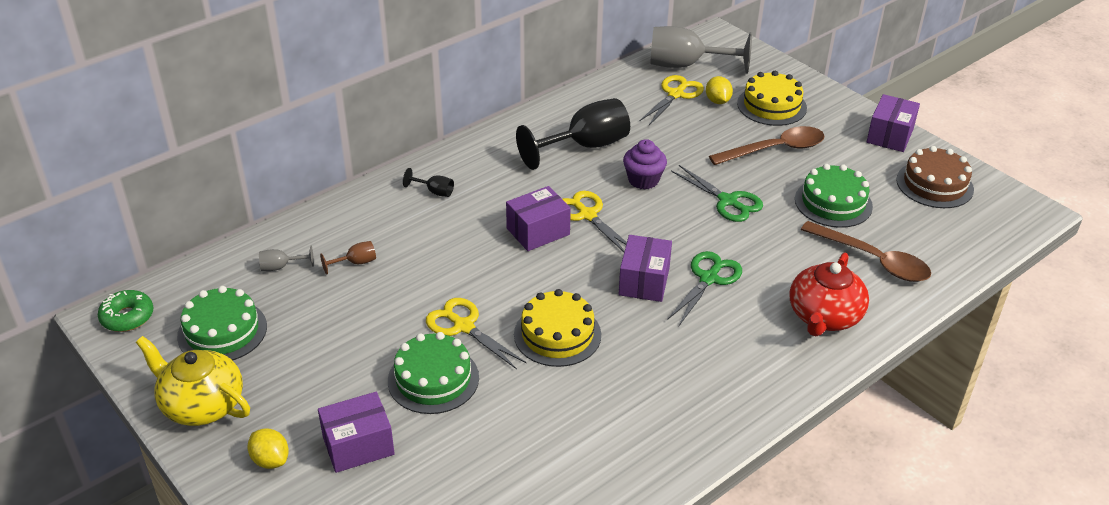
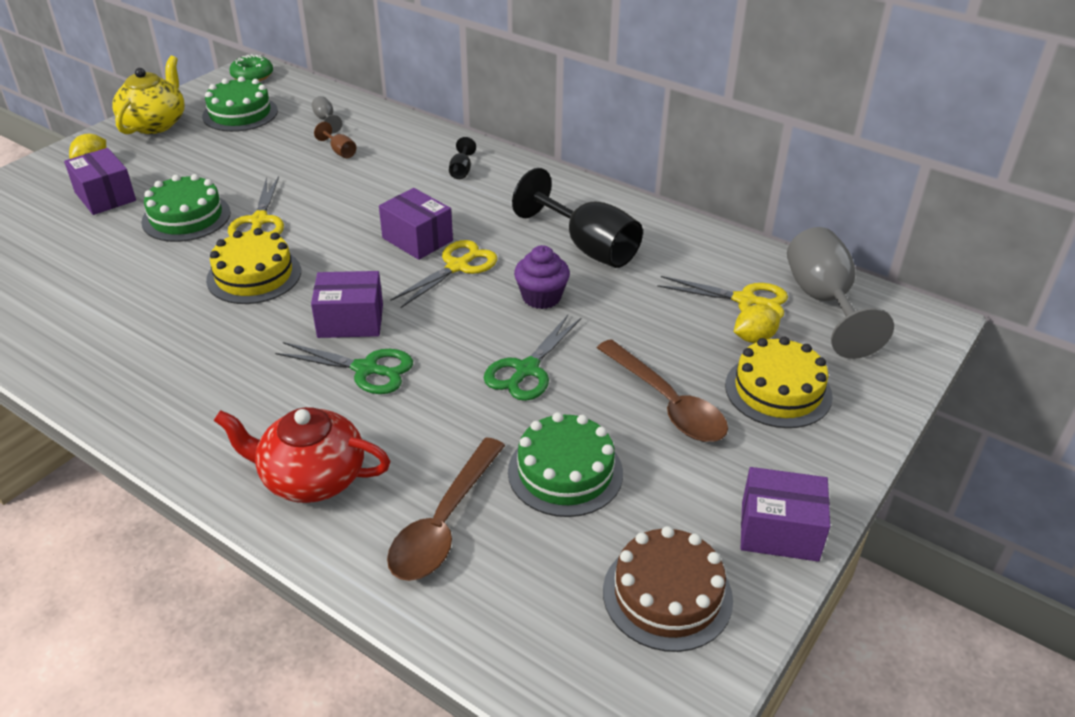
camera: 75 degrees right, 0 degrees up
yellow scissors [426,298,527,369] -> yellow scissors turned 150 degrees clockwise [228,176,284,236]

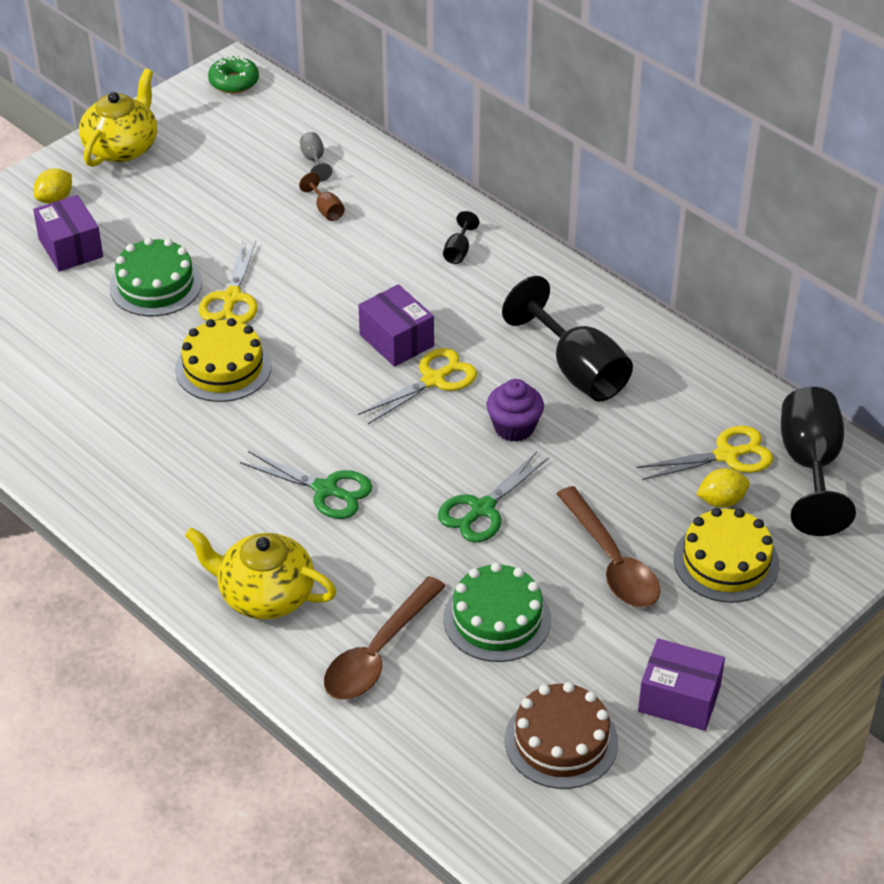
camera: 10 degrees right, 5 degrees up
green cake [202,76,278,132] -> none
red teapot [214,407,391,503] -> yellow teapot [185,527,337,620]
purple box [311,271,383,338] -> none
yellow scissors [657,276,788,319] -> yellow scissors turned 45 degrees counterclockwise [637,426,773,480]
grey goblet [787,227,894,359] -> black goblet [781,387,856,536]

